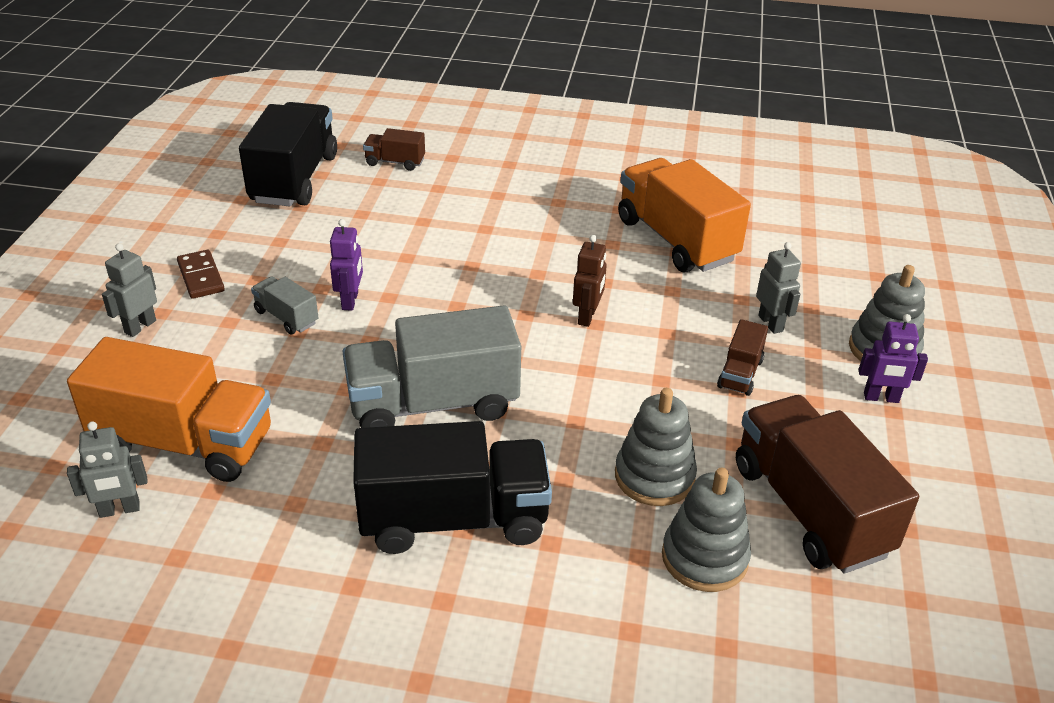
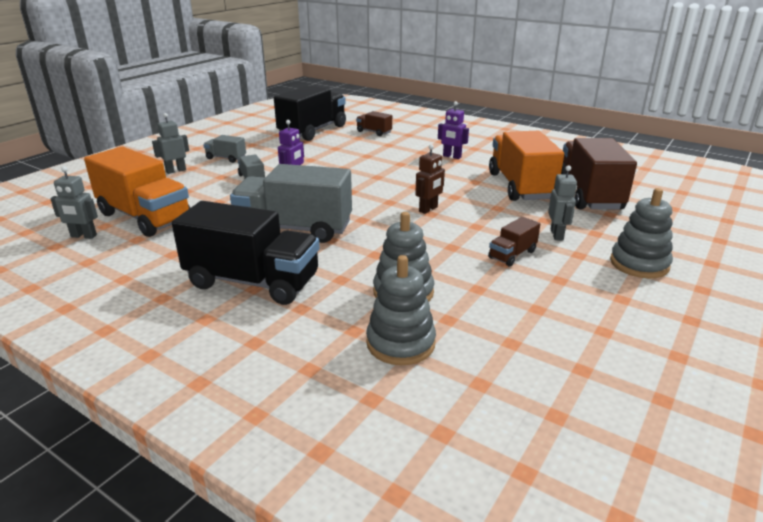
camera: 25 degrees right, 10 degrees down
brown domino [177,250,225,299] -> grey truck [203,135,246,163]
brown truck [736,395,919,574] -> brown truck moved to [561,138,637,210]
purple robot [859,314,928,403] -> purple robot moved to [438,101,469,159]

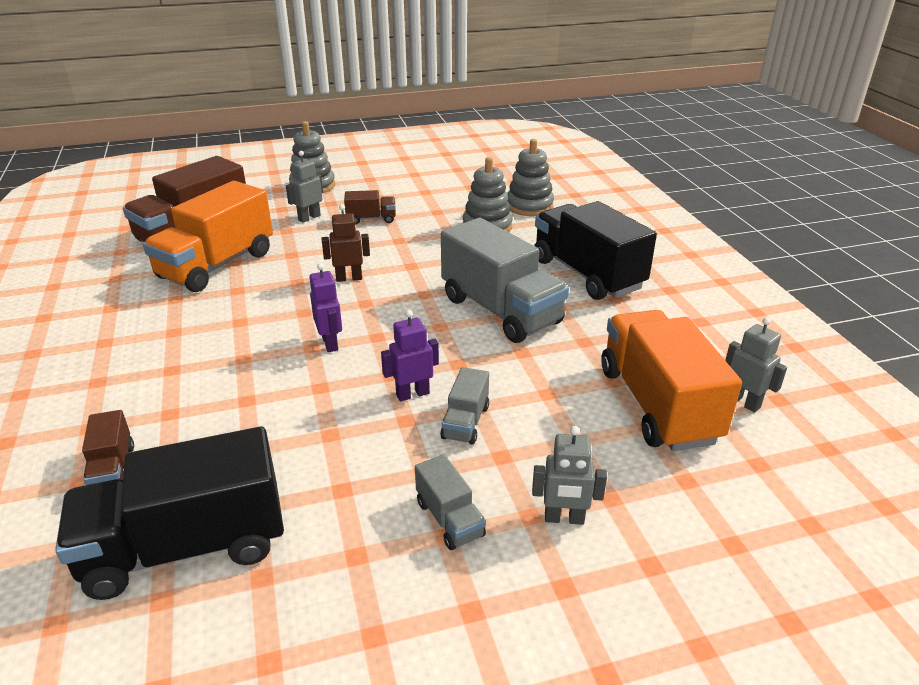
camera: 140 degrees left, 5 degrees up
purple robot [438,101,469,159] -> purple robot moved to [309,263,342,352]

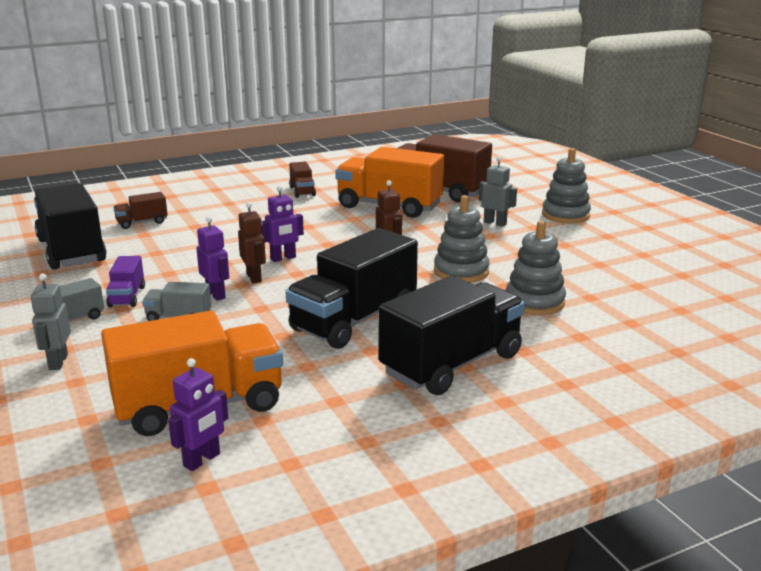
camera: 80 degrees right, 10 degrees down
brown truck [344,190,396,224] -> brown truck moved to [289,162,316,198]
grey truck [441,218,569,343] -> black truck [285,228,418,349]
grey stacking toy [507,139,554,216] -> grey stacking toy moved to [434,195,490,283]
grey robot [725,317,787,413] -> purple robot [168,358,228,471]
none -> purple truck [106,256,145,307]
none -> brown robot [238,202,266,283]

